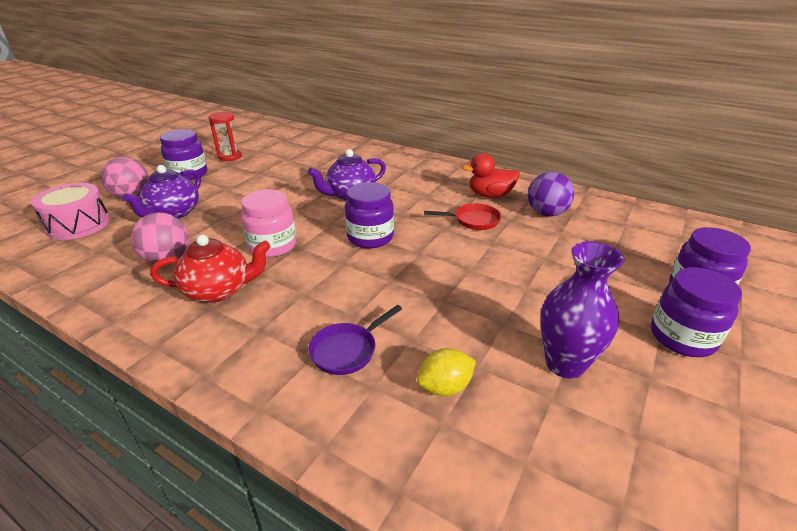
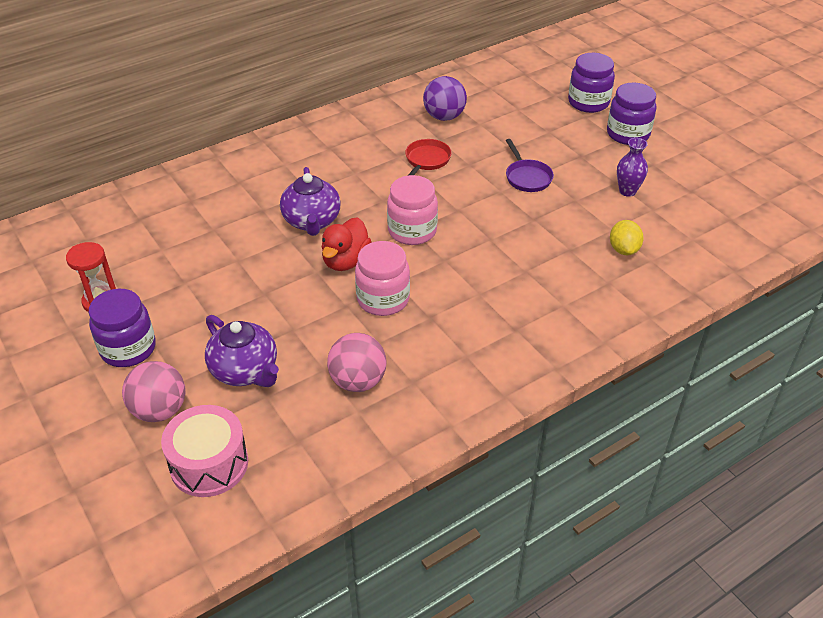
camera: 65 degrees left, 10 degrees up
red teapot [150,235,270,303] -> none
purple pan [309,305,402,375] -> purple pan moved to [506,139,554,192]
purple jar [345,182,394,248] -> pink jar [387,175,438,245]
red duck [462,153,520,198] -> red duck moved to [322,217,372,271]
purple vase [540,241,625,379] -> purple vase [617,138,648,197], size x0.62

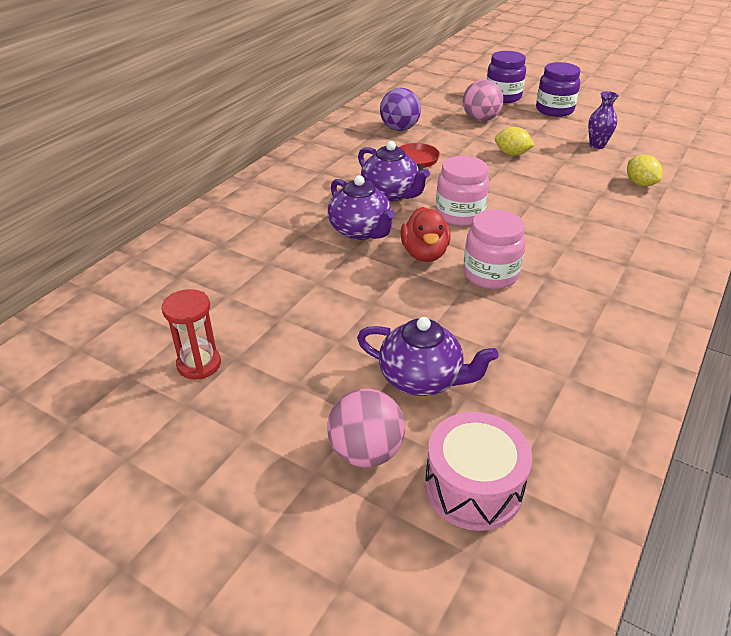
camera: 25 degrees left, 5 degrees down
purple jar [89,289,156,367] -> none
pink ball [327,333,387,392] -> pink ball moved to [463,79,503,122]
purple pan [506,139,554,192] -> yellow lemon [495,127,535,156]
none -> purple teapot [358,141,430,202]

